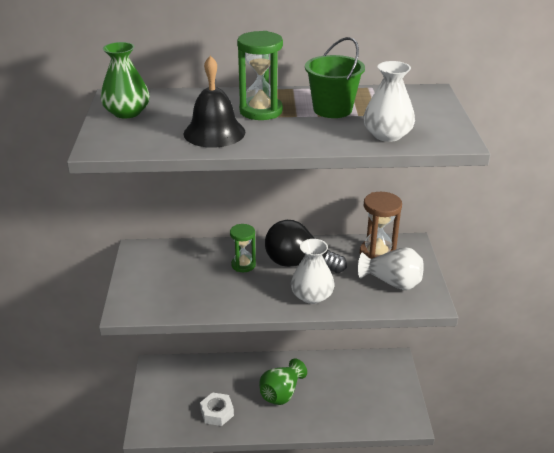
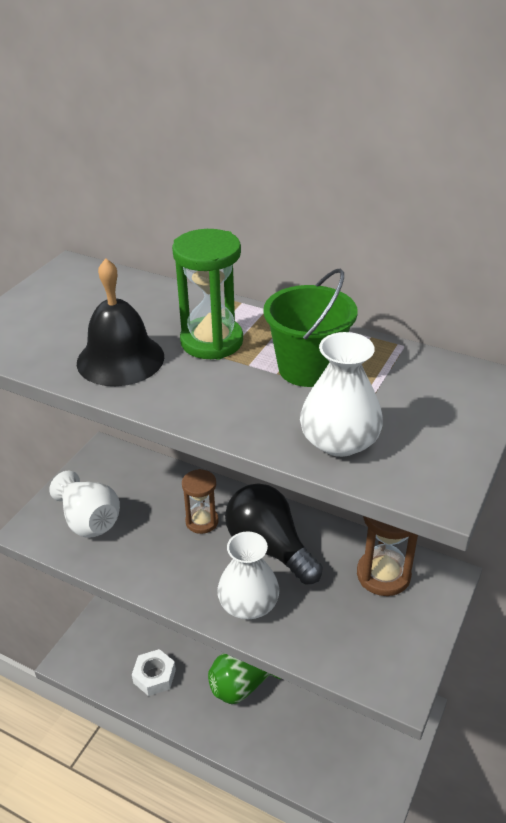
camera: 30 degrees right, 5 degrees up
green vase [100,42,150,119] -> none
green hourglass [230,224,256,272] -> brown hourglass [182,469,219,534]
white vase [358,247,424,290] -> white vase moved to [49,471,120,538]

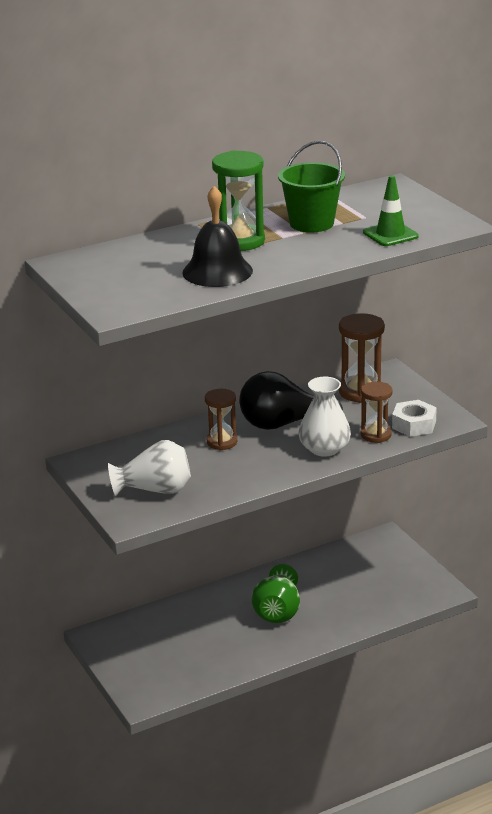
camera: 55 degrees left, 10 degrees down
white nut [132,649,176,696] -> white nut moved to [392,400,437,437]
white vase [300,332,383,457] -> green traffic cone [363,175,419,246]
none -> brown hourglass [361,381,393,443]

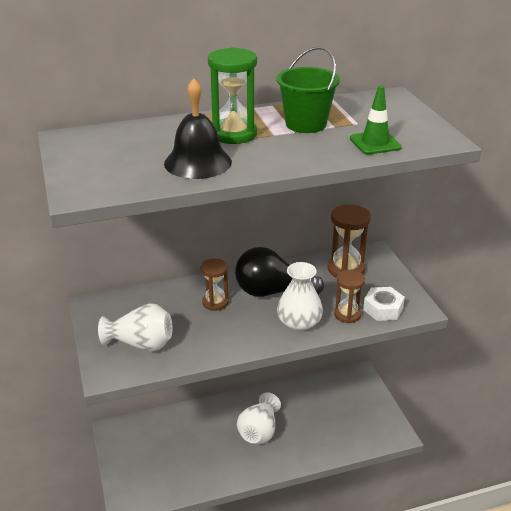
camera: 10 degrees right, 5 degrees up
green vase [252,564,300,623] -> white vase [237,392,281,444]

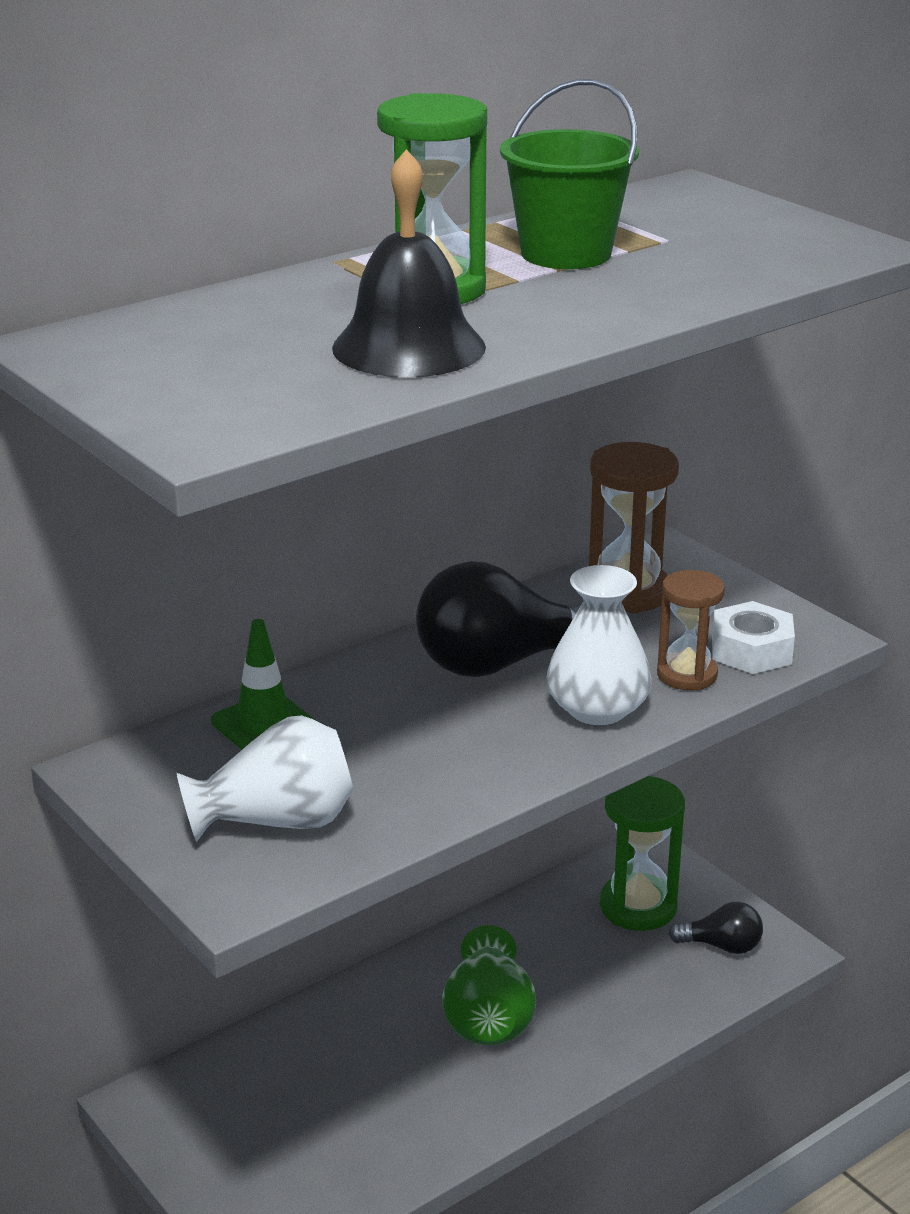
camera: 20 degrees left, 5 degrees down
brown hourglass [201,258,229,311] -> none
white vase [237,392,281,444] -> green vase [442,925,536,1045]
green traffic cone [350,86,402,155] -> green traffic cone moved to [211,619,315,750]
none -> green hourglass [600,776,685,931]
none -> black light bulb [669,901,763,954]

